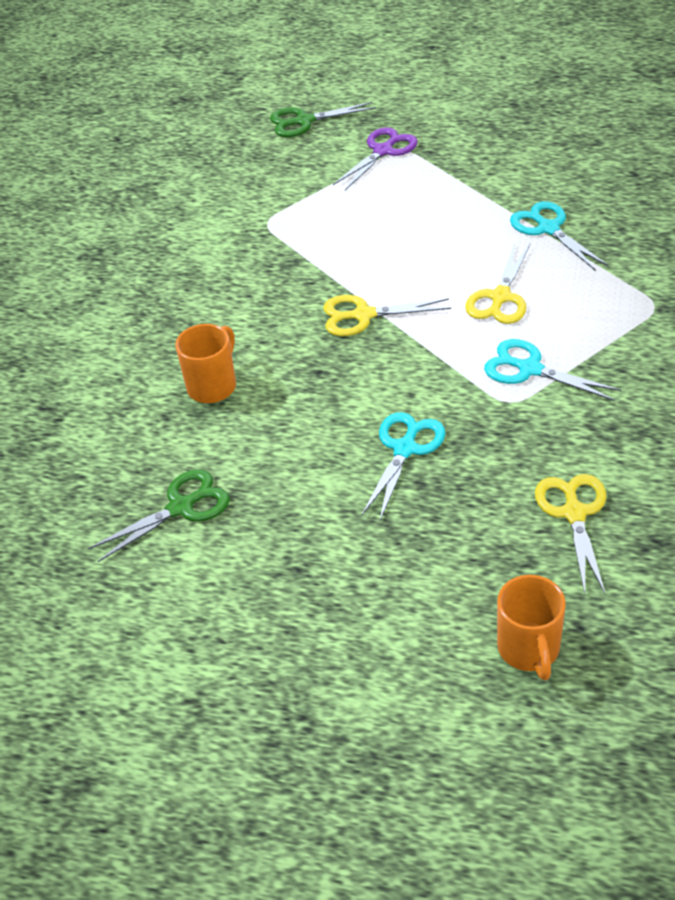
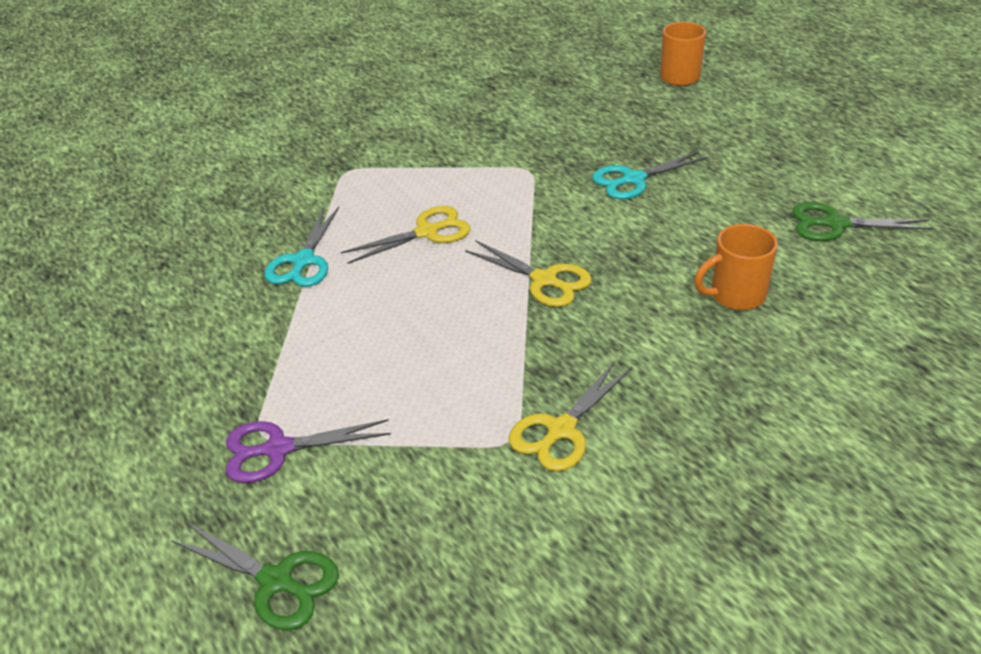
camera: 140 degrees left, 5 degrees down
turquoise scissors [484,339,621,401] -> none
yellow scissors [535,474,607,594] -> yellow scissors moved to [508,361,632,471]

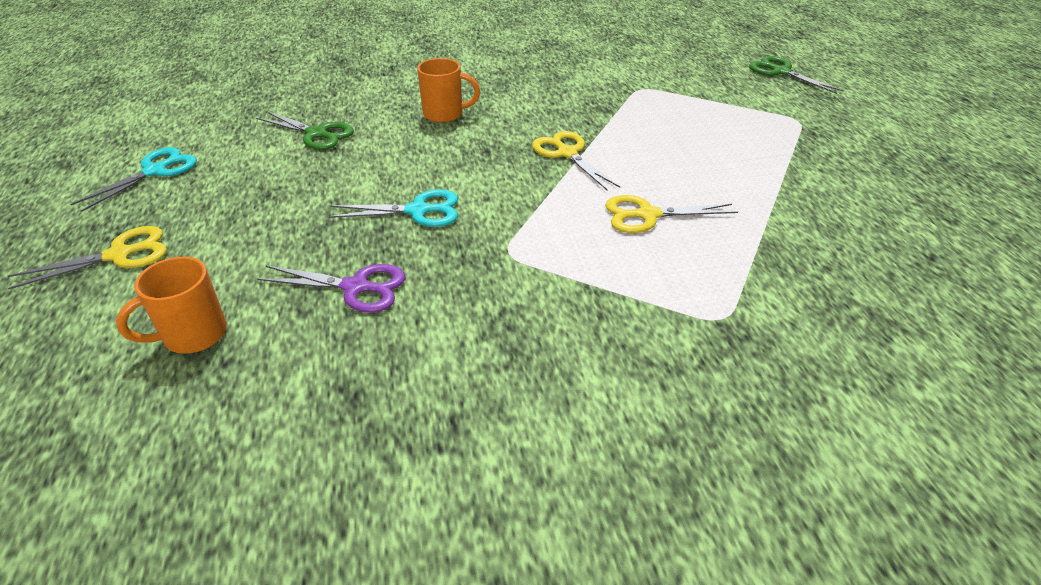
camera: 160 degrees left, 0 degrees up
purple scissors [226,419,391,483] -> purple scissors moved to [257,264,405,313]
turquoise scissors [265,207,339,287] -> turquoise scissors moved to [70,147,197,212]
yellow scissors [508,361,632,471] -> yellow scissors moved to [8,226,167,289]

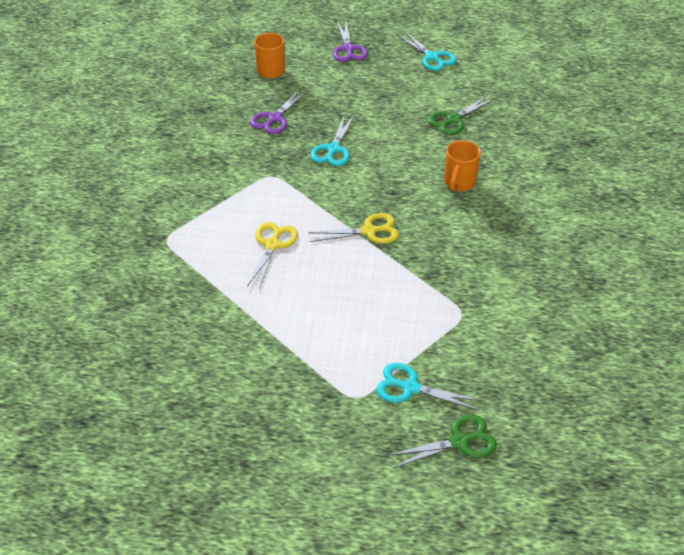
camera: 110 degrees right, 5 degrees up
yellow scissors [8,226,167,289] -> purple scissors [333,22,368,62]
none -> turquoise scissors [376,363,482,411]

